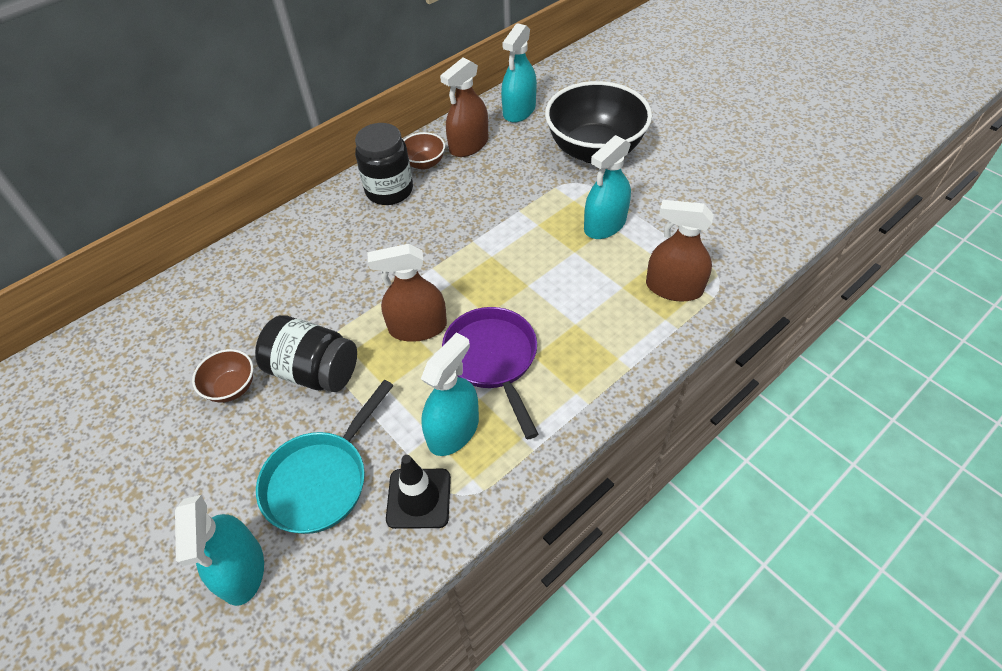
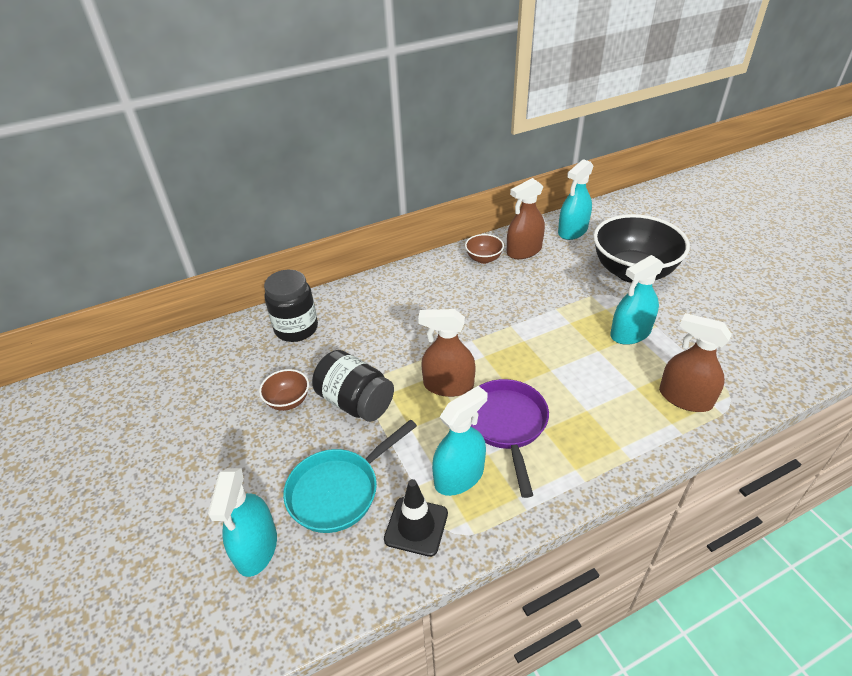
camera: 15 degrees right, 10 degrees down
black jar [355,123,413,205] -> black jar moved to [264,270,318,342]

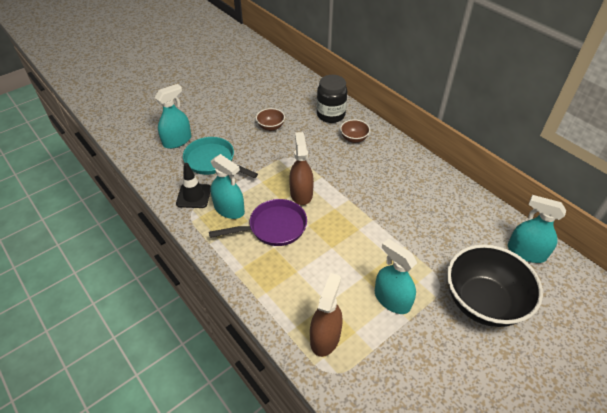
camera: 75 degrees right, 5 degrees up
turquoise spray bottle [208,468,277,577] -> turquoise spray bottle turned 150 degrees clockwise [155,84,192,149]
black jar [312,350,394,422] -> none
brown bowl [465,234,504,264] -> brown bowl moved to [340,119,370,143]
brown spray bottle [507,178,545,259] -> none

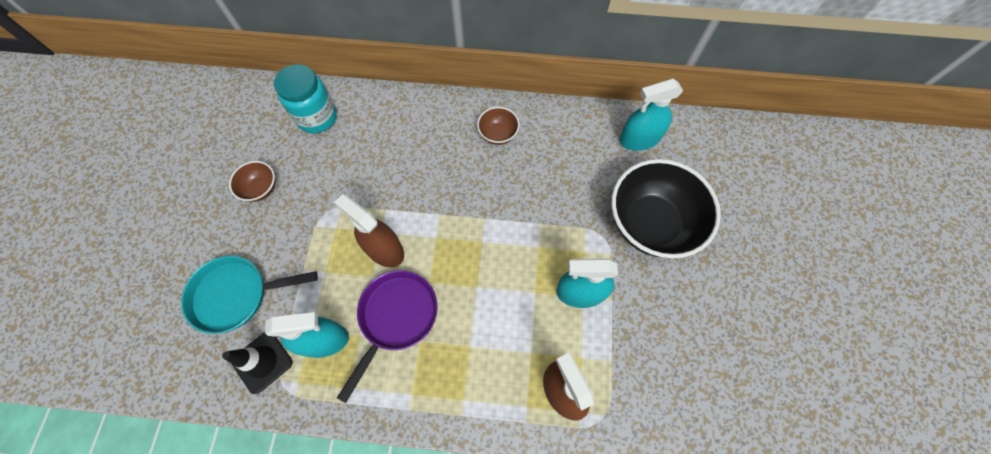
camera: 45 degrees left, 20 degrees up
turquoise spray bottle [155,84,192,149] -> none
black jar [317,75,347,123] -> turquoise jar [274,64,337,133]
brown bowl [340,119,370,143] -> brown bowl moved to [477,107,520,145]

